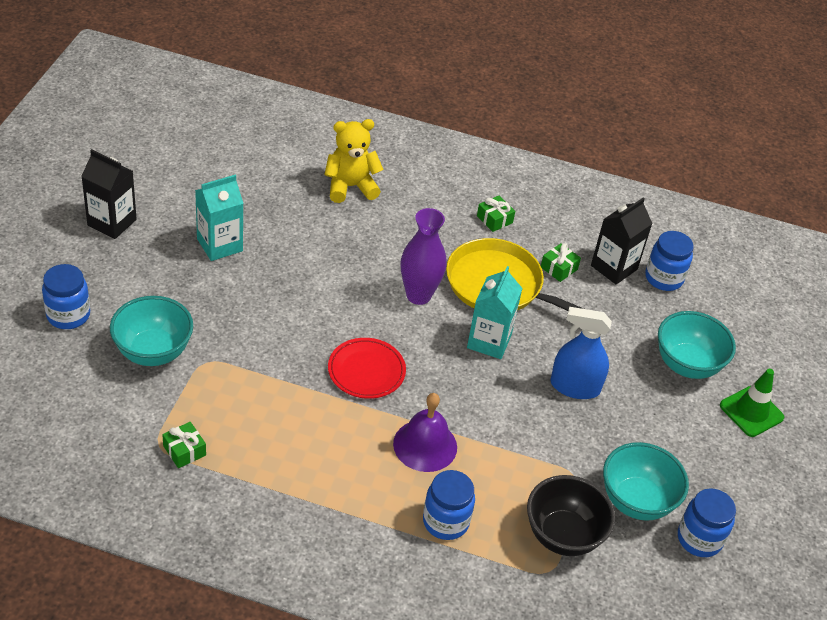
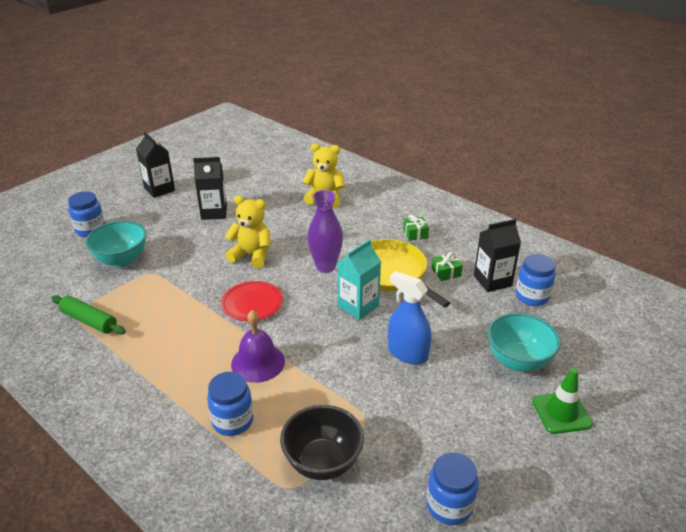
camera: 30 degrees right, 10 degrees down
green gift [162,422,206,468] -> green rolling pin [51,295,126,334]
turquoise carton [195,175,243,261] -> black carton [193,157,227,220]
turquoise bowl [603,442,689,521] -> none
none -> yellow teddy bear [225,195,270,268]

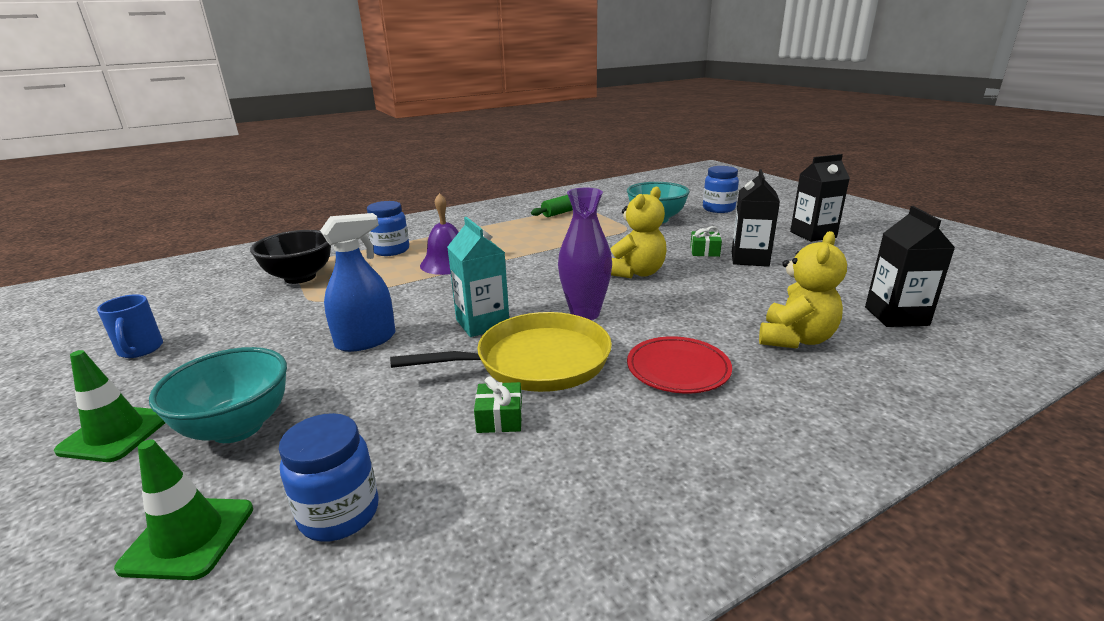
camera: 110 degrees right, 10 degrees down
red plate [221,281,283,321] -> red plate moved to [627,336,732,393]
green gift [403,215,429,241] -> green gift moved to [690,226,722,257]
blue jar [426,452,478,525] -> none
black carton [474,219,521,292] -> black carton moved to [865,206,955,327]
none -> blue mug [97,294,163,358]
none -> green traffic cone [114,439,253,580]

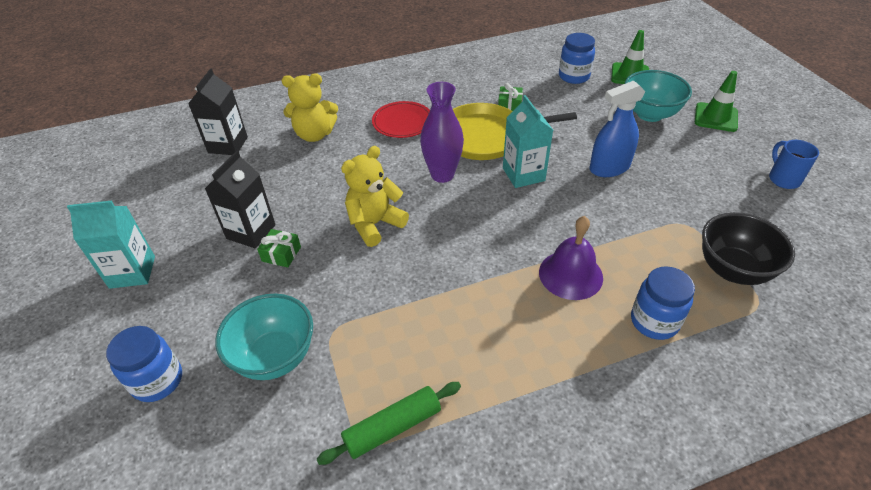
camera: 170 degrees left, 20 degrees up
yellow teddy bear [759,231,847,348] -> yellow teddy bear turned 135 degrees counterclockwise [282,73,338,142]
black carton [790,154,850,242] -> turquoise carton [67,201,155,289]

